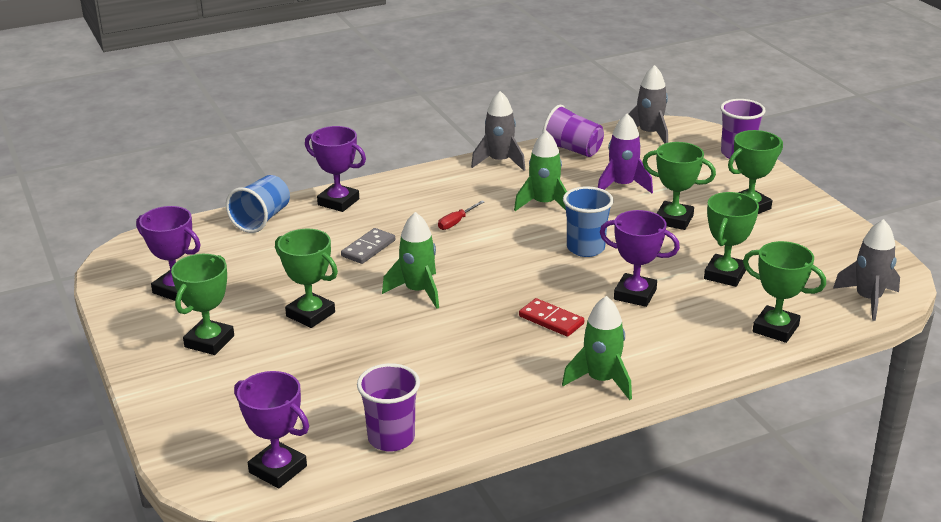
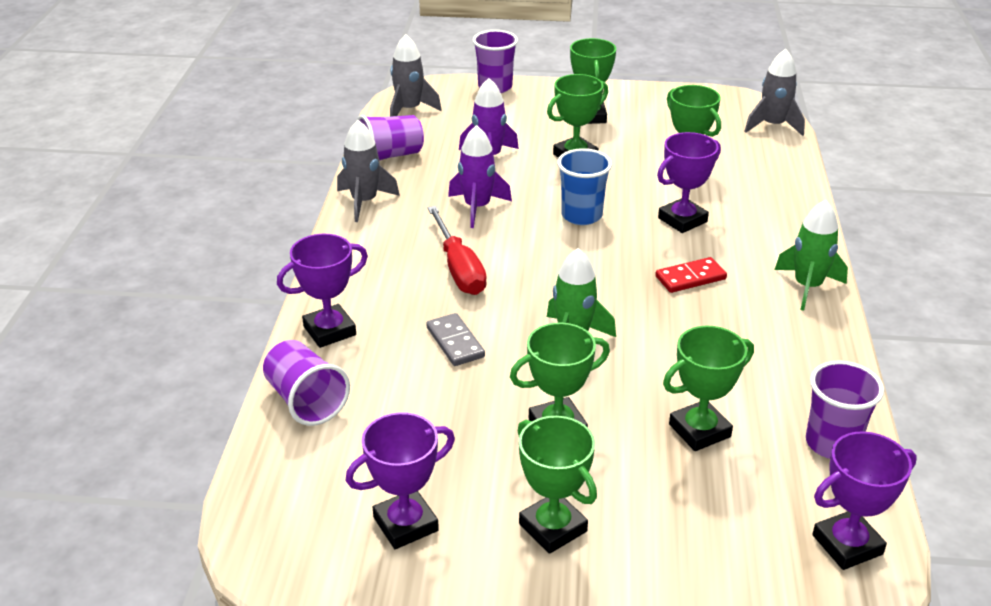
camera: 60 degrees left, 5 degrees up
blue cup [226,175,290,233] -> purple cup [263,340,350,426]
red screwdriver [438,200,485,230] -> red screwdriver [428,206,487,295], size x1.95
green rocket [514,130,567,211] -> purple rocket [448,125,512,228]
green trophy [743,241,826,343] -> green trophy moved to [663,326,754,451]

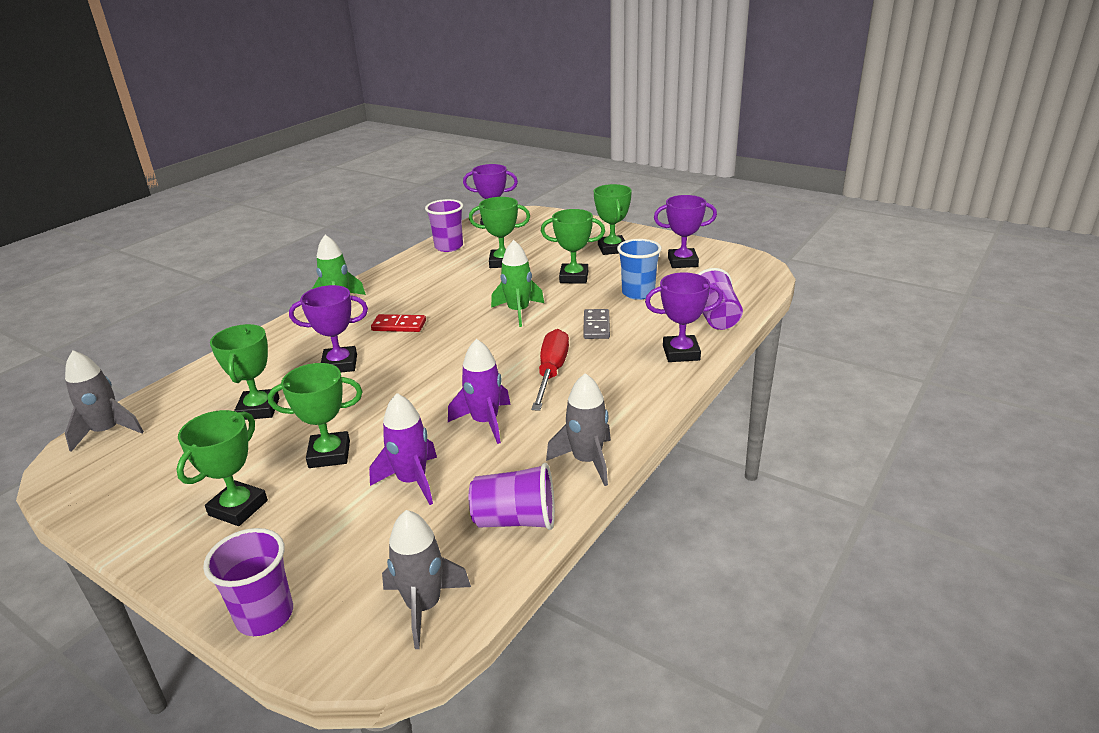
camera: 150 degrees left, 5 degrees down
blue cup [557,148,612,225] -> blue cup moved to [617,239,662,300]

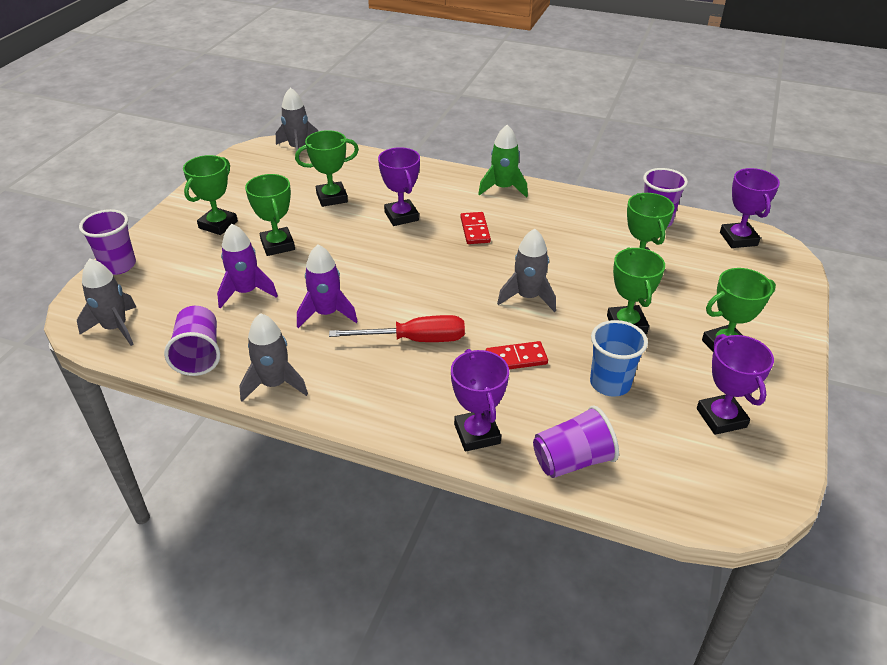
camera: 75 degrees right, 10 degrees up
green trophy [176,410,268,526] -> green trophy turned 75 degrees counterclockwise [183,155,238,235]
green rocket [491,240,544,327] -> grey rocket [497,229,556,312]
grey domino [583,309,610,339] -> red domino [486,341,548,369]

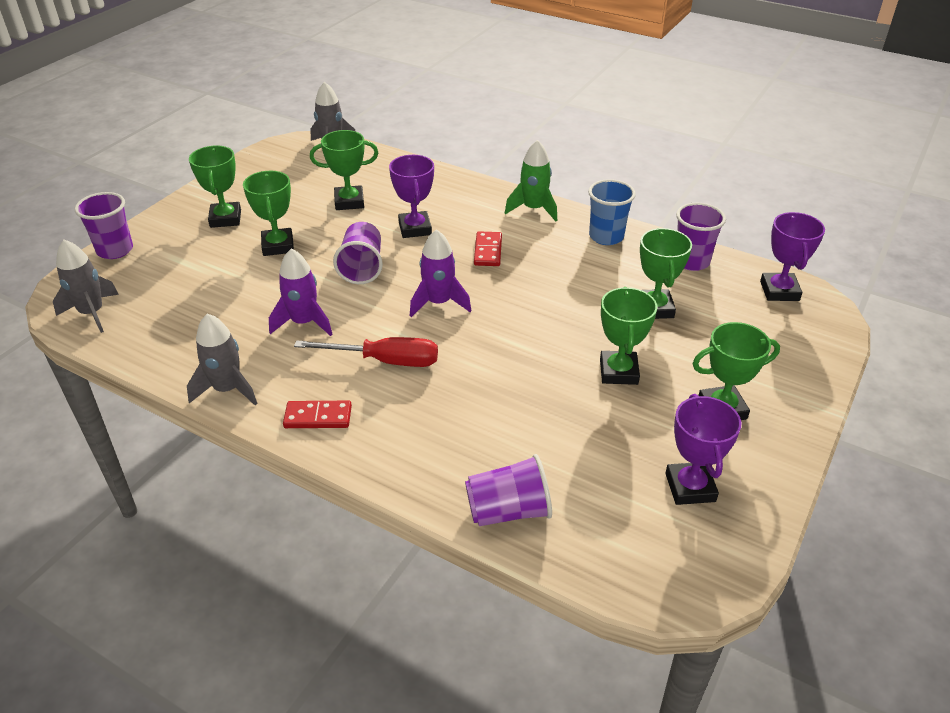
camera: 10 degrees right, 0 degrees up
purple cup [164,306,220,376] -> purple cup moved to [333,222,383,284]
green trophy [183,155,238,235] -> green trophy turned 45 degrees counterclockwise [189,146,241,228]
purple rocket [217,224,278,308] -> purple rocket moved to [410,229,471,317]
purple trophy [451,349,509,452] -> none
red domino [486,341,548,369] -> red domino moved to [283,401,352,428]
grey rocket [497,229,556,312] -> none
blue cup [590,320,648,397] -> blue cup moved to [588,179,636,245]

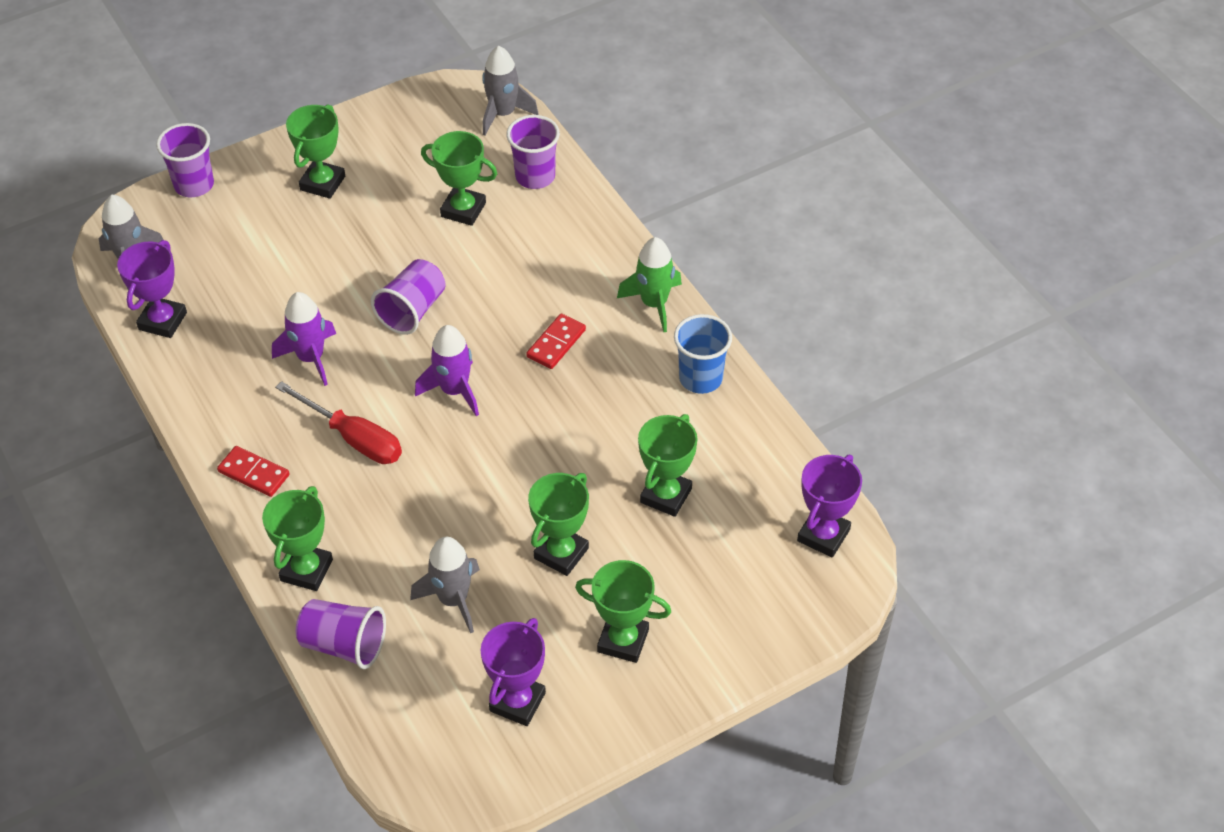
camera: 30 degrees right, 10 degrees up
grey rocket [187,314,258,405] -> grey rocket moved to [410,537,480,633]
green trophy [243,171,294,256] -> green trophy moved to [262,486,333,591]
purple trophy [389,155,434,238] -> purple trophy moved to [117,240,187,338]
purple cup [676,203,726,271] -> purple cup moved to [506,115,560,189]

